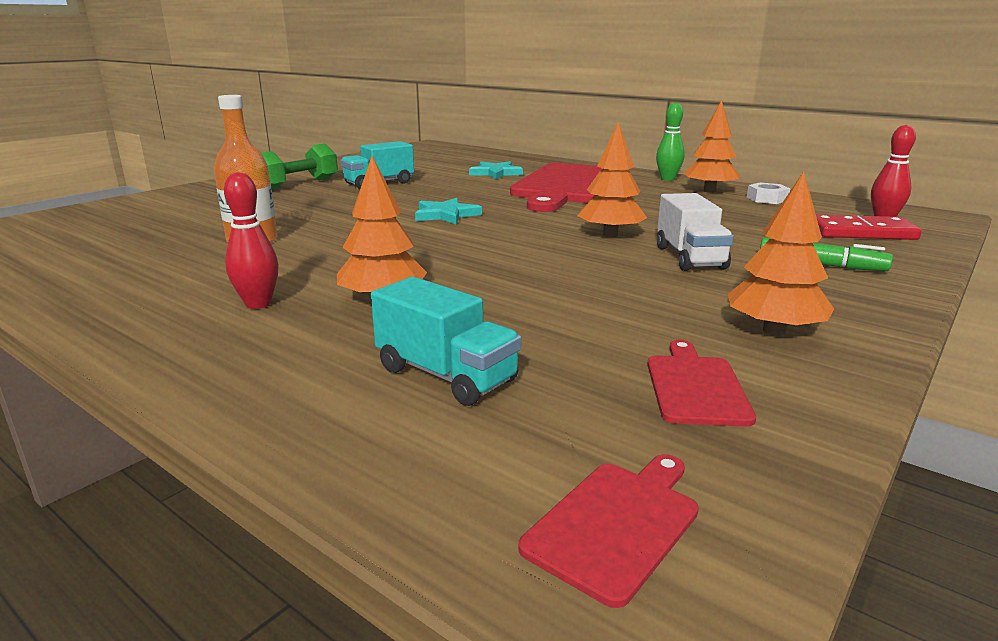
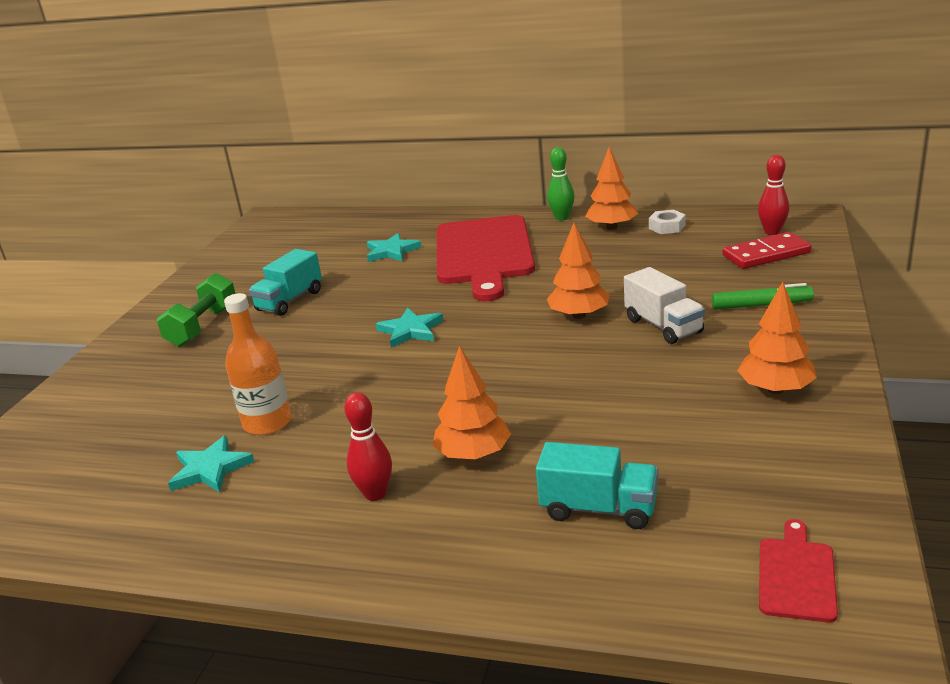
camera: 20 degrees left, 5 degrees up
red cutting board [647,340,756,426] -> none
none -> turquoise star [168,435,255,493]

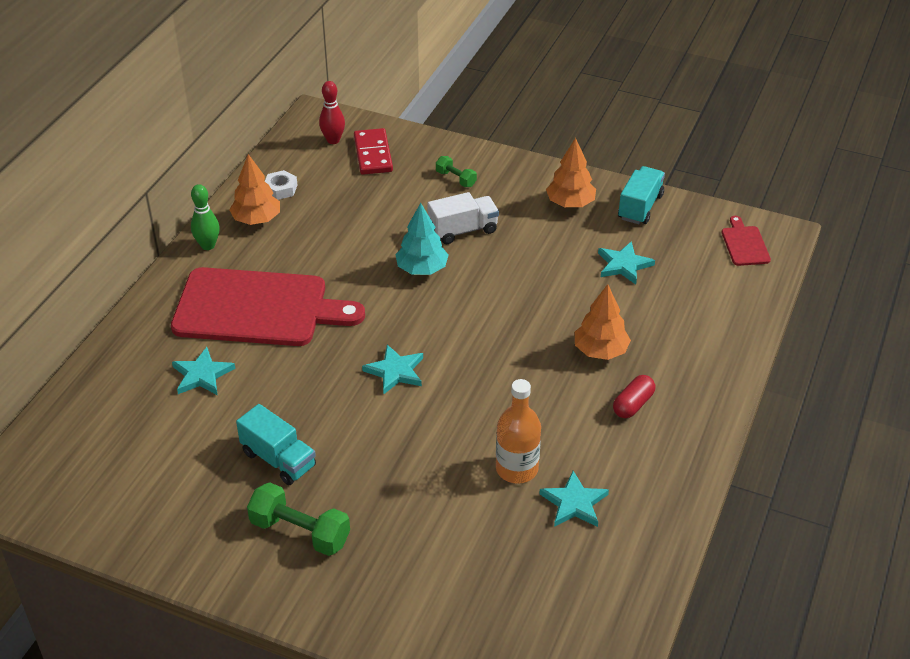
camera: 85 degrees left, 15 degrees up
red bowling pin [344,392,392,501] -> red capsule [613,375,655,418]
turquoise truck [536,442,658,529] -> turquoise truck moved to [618,166,665,224]
orange tree [547,223,610,319] -> turquoise tree [395,203,449,275]
green marker [712,283,814,310] -> green dumbbell [436,156,477,187]
red cutting board [759,519,838,623] -> red cutting board turned 60 degrees clockwise [722,216,771,266]
none -> turquoise star [598,241,655,285]

